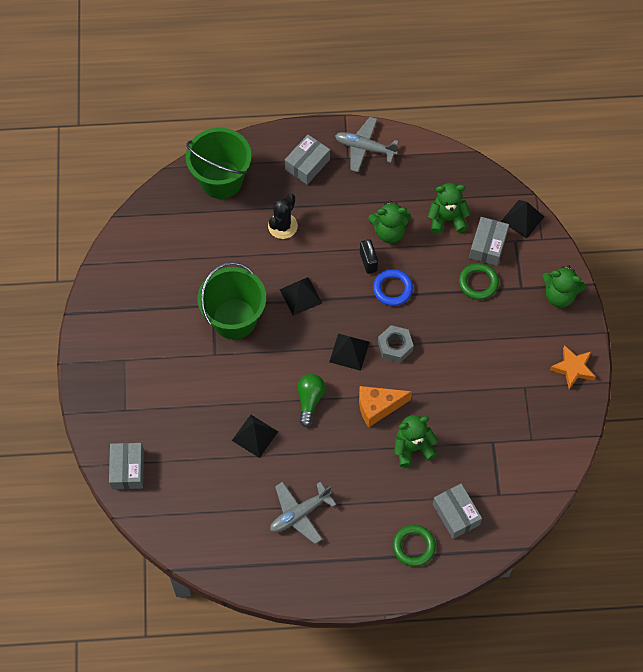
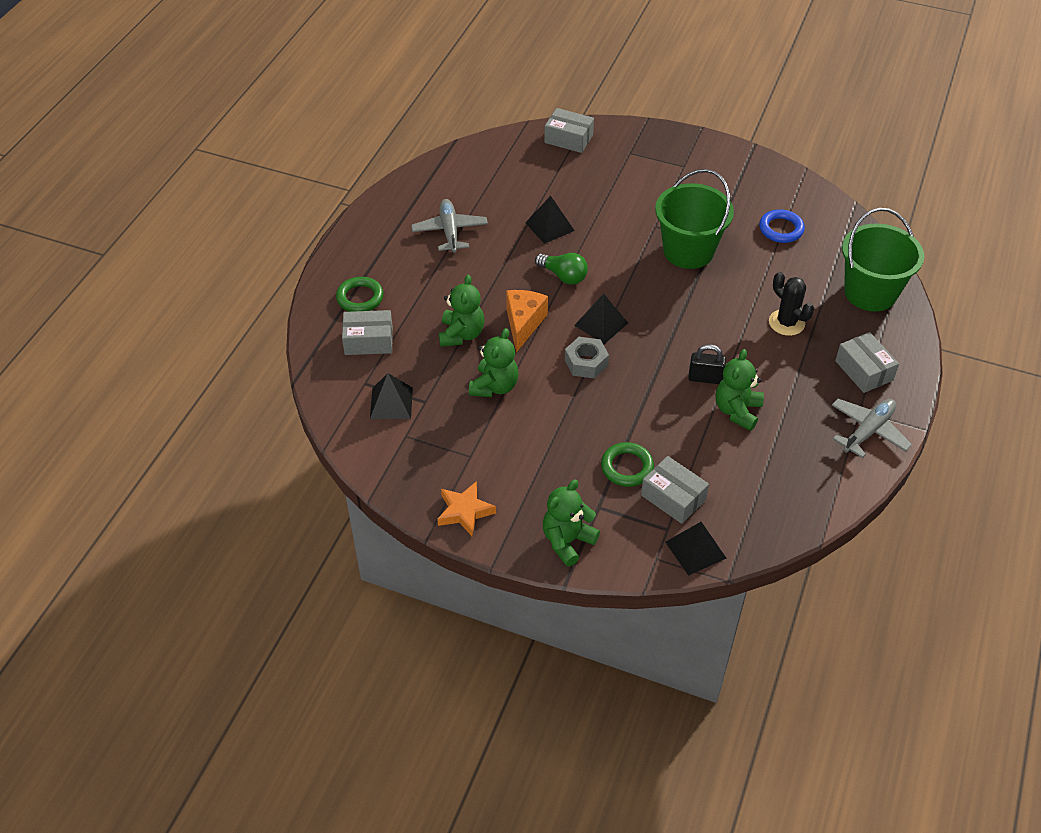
camera: 115 degrees right, 15 degrees down
black pyramid [279,277,322,316] -> black pyramid moved to [370,373,413,419]
blue ring [373,269,413,306] -> blue ring moved to [759,209,805,243]
green teddy bear [428,183,471,234] -> green teddy bear moved to [469,328,519,397]

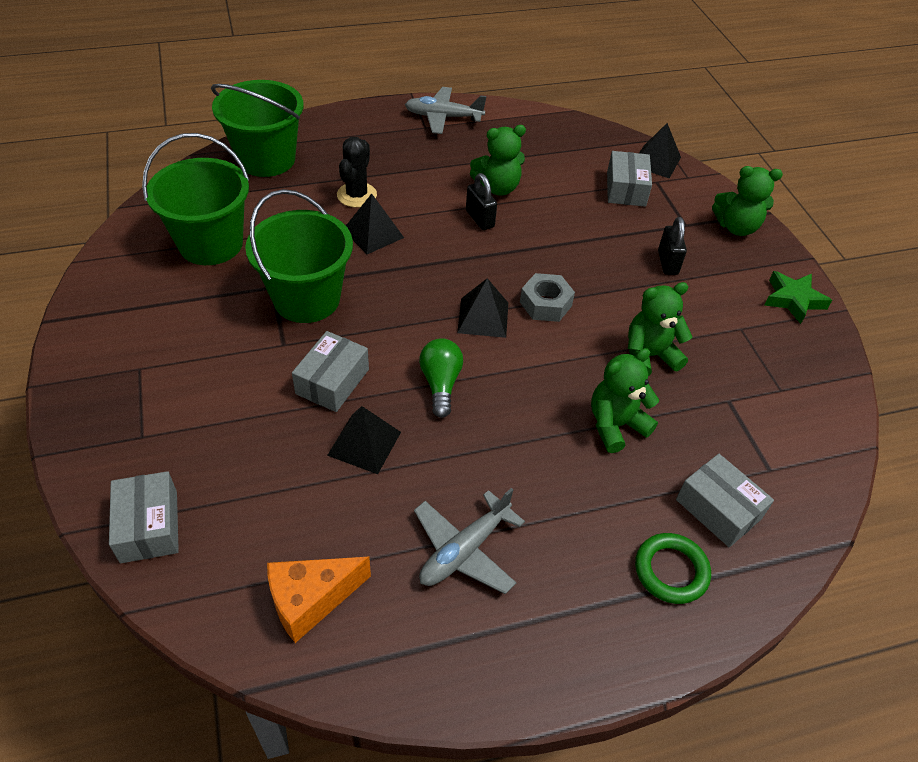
camera: 130 degrees left, 0 degrees up
black pyramid [370,373,413,419] -> black pyramid moved to [346,193,404,254]
orange star [437,481,496,536] -> green star [764,271,832,324]
orange cheese [506,290,548,353] -> orange cheese moved to [267,557,371,643]
green ring [601,442,654,487] -> none
blue ring [759,209,805,243] -> green bucket [142,133,250,265]
grey box [835,332,899,393] -> grey box moved to [292,331,369,412]
none -> black padlock [658,217,687,275]

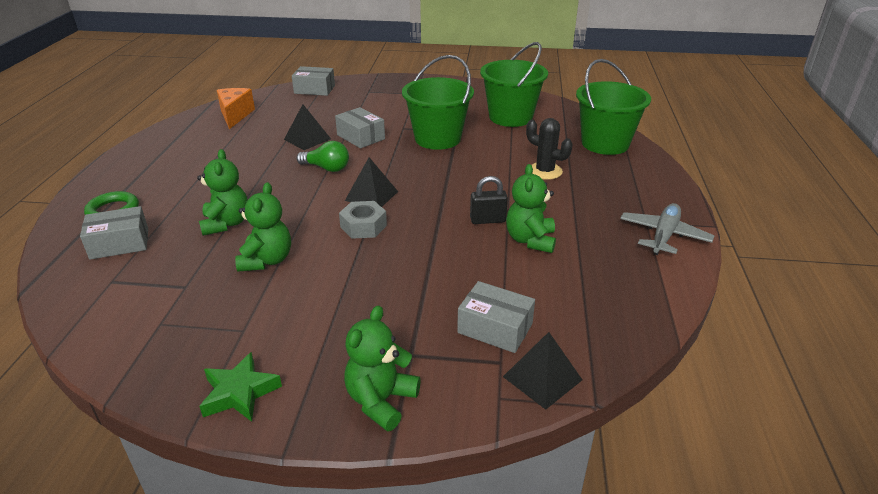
camera: 115 degrees right, 15 degrees down
black pyramid [346,193,404,254] -> none
grey plane [414,488,525,594] -> none
black padlock [658,217,687,275] -> none

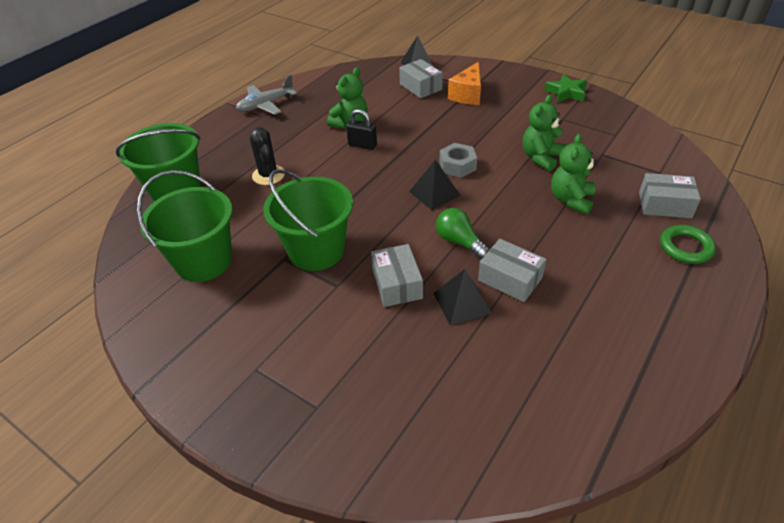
camera: 150 degrees left, 10 degrees up
orange cheese [217,88,255,129] -> orange cheese moved to [448,62,481,105]
grey box [292,66,335,96] -> grey box moved to [478,239,547,302]
green teddy bear [344,305,421,432] -> none

